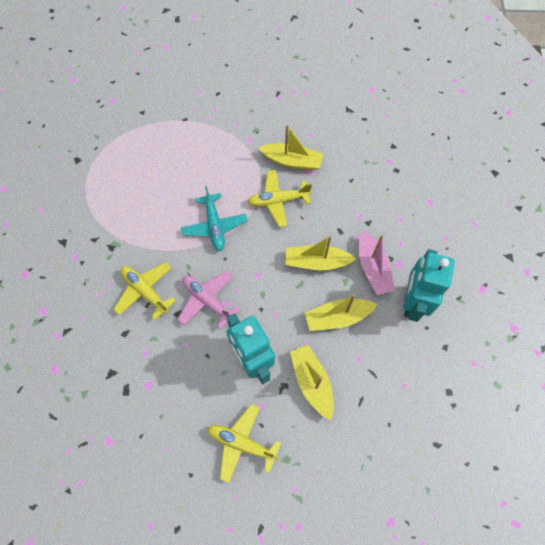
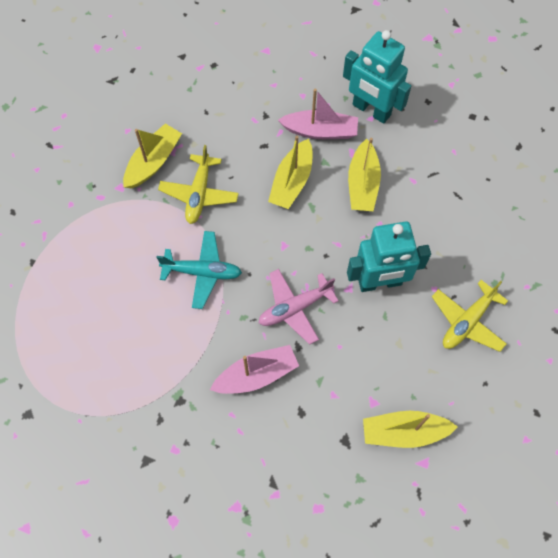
camera: 70 degrees left, 0 degrees up
yellow plane [114,262,176,320] -> pink boat [210,345,299,394]
yellow boat [290,345,334,420] -> yellow boat moved to [363,411,458,448]

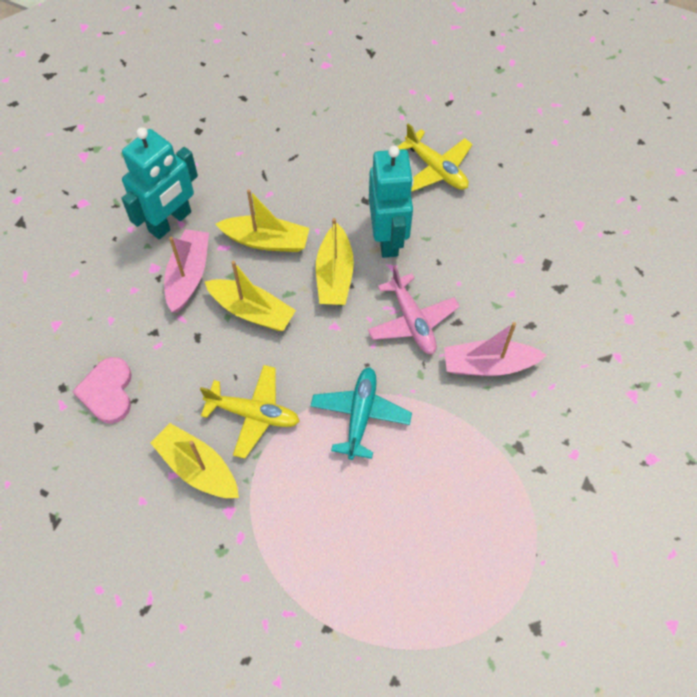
camera: 85 degrees left, 5 degrees down
pink boat [210,345,299,394] -> pink boat turned 75 degrees counterclockwise [444,322,546,376]
yellow boat [363,411,458,448] -> yellow boat moved to [316,218,354,305]
none -> pink heart [72,357,132,424]

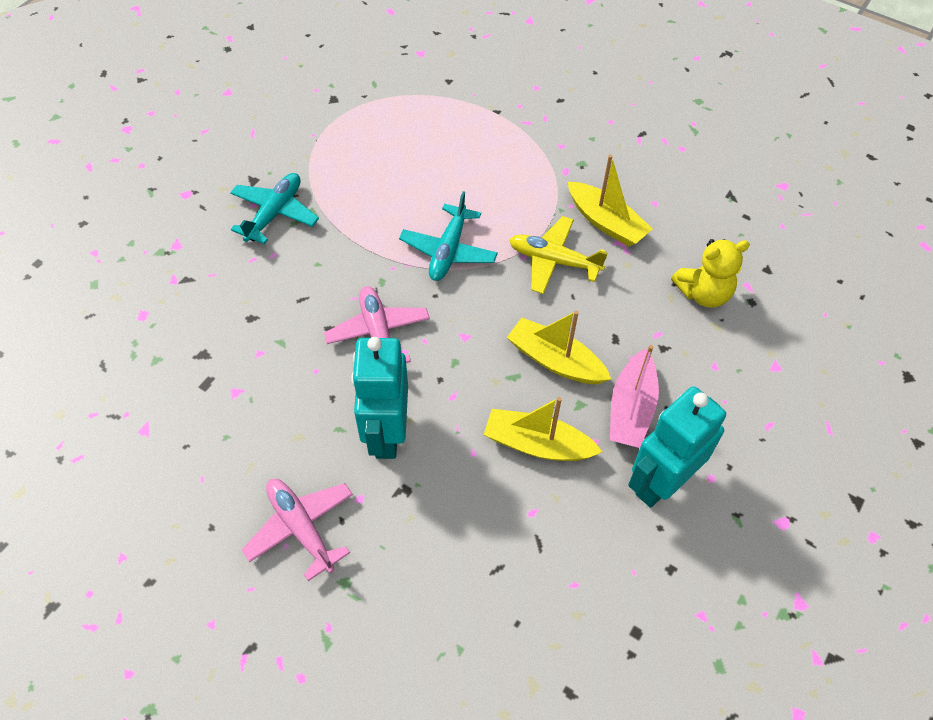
camera: 175 degrees left, 5 degrees down
pink heart [72,357,132,424] -> yellow teddy bear [671,239,750,308]
yellow boat [316,218,354,305] -> none
yellow plane [397,123,473,192] -> pink plane [242,479,353,581]
pink boat [444,322,546,376] -> none
none -> turquoise plane [230,173,319,244]

